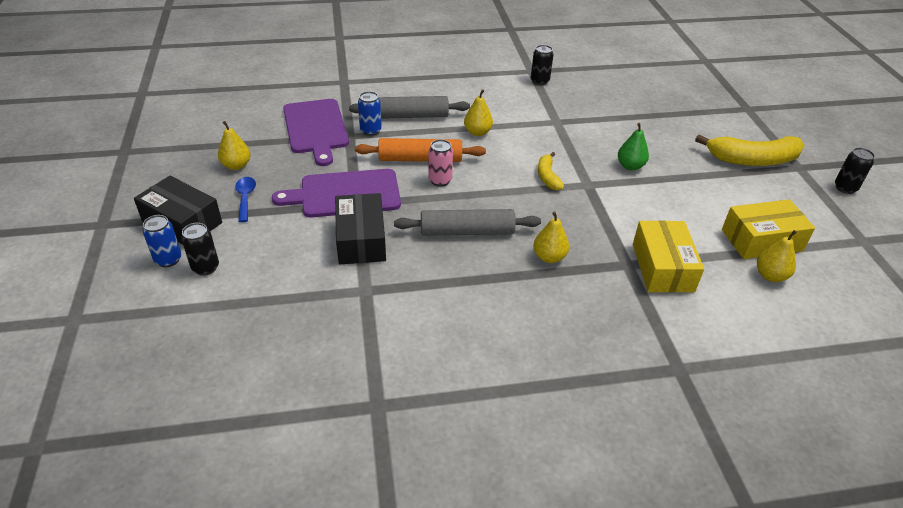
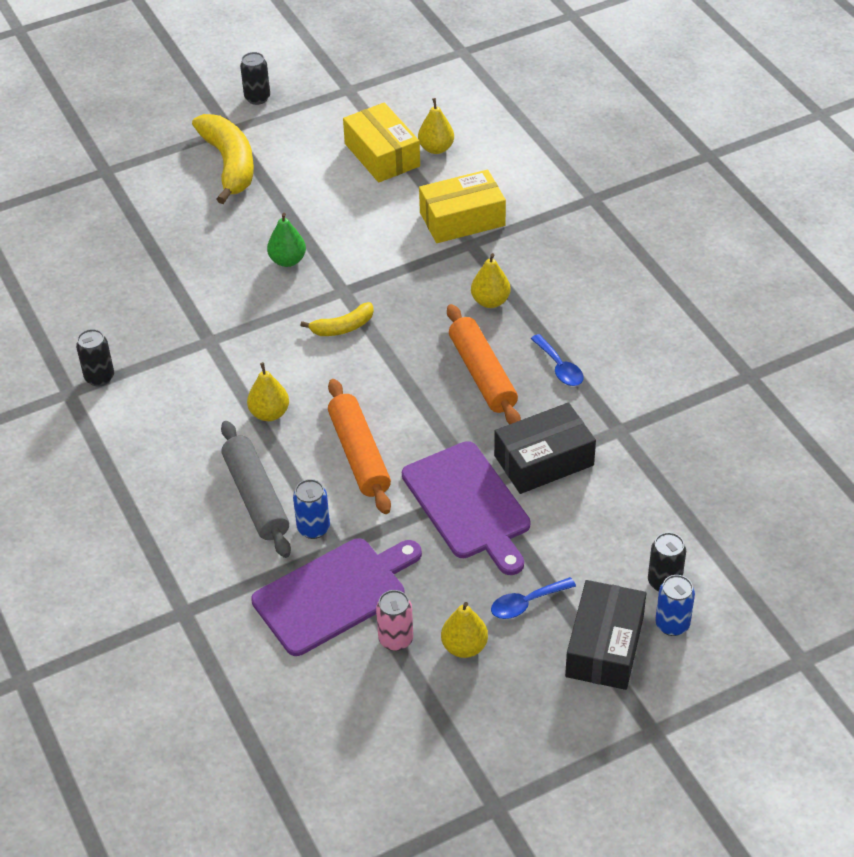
camera: 105 degrees left, 5 degrees up
grey rolling pin [394,209,541,236] -> orange rolling pin [447,304,521,424]
pink can [428,139,453,187] -> pink can moved to [376,590,413,651]
none -> blue spoon [531,334,584,386]

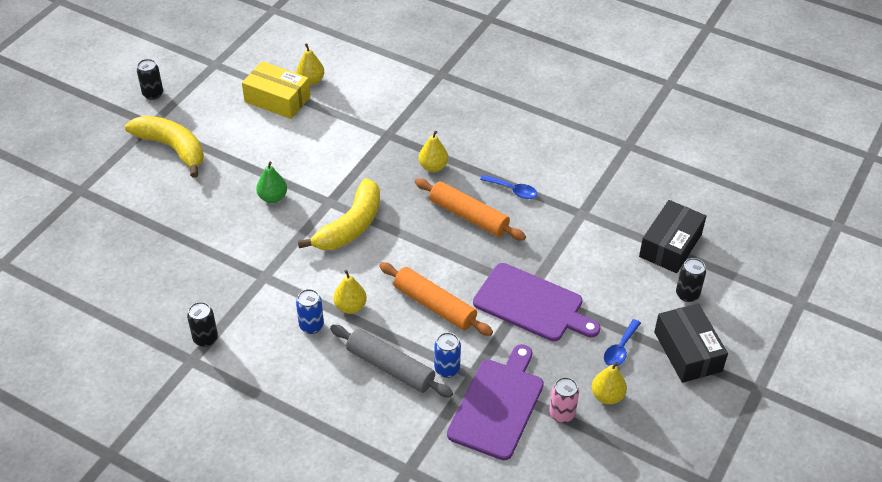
camera: 35 degrees left, 0 degrees up
yellow banana [300,302,374,336] -> yellow banana [298,178,380,250], size x1.89
yellow box [419,170,506,243] -> none
black box [494,403,596,494] -> black box moved to [639,200,706,273]
blue can [655,575,695,636] -> blue can moved to [296,289,324,334]

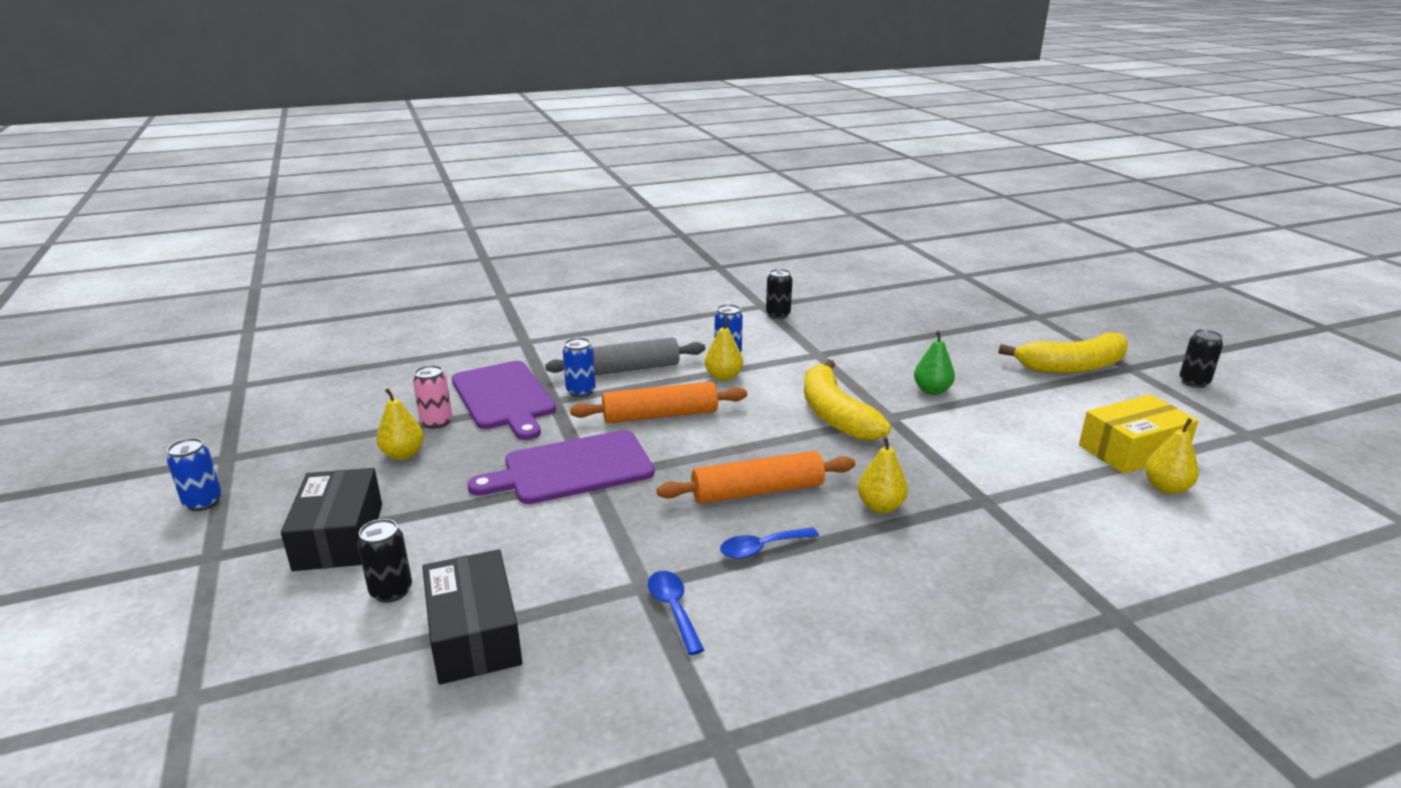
camera: 130 degrees right, 20 degrees down
blue spoon [604,319,641,366] -> blue spoon moved to [648,571,704,655]
black box [654,303,728,383] -> black box turned 60 degrees clockwise [281,468,382,571]
none -> blue can [167,438,222,511]

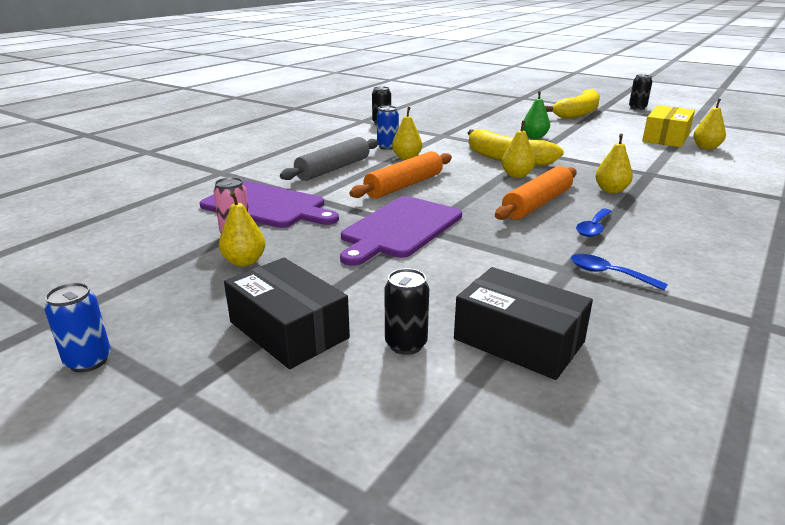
camera: 35 degrees left, 0 degrees up
blue can [563,337,596,397] -> none
none -> yellow pear [502,121,535,178]

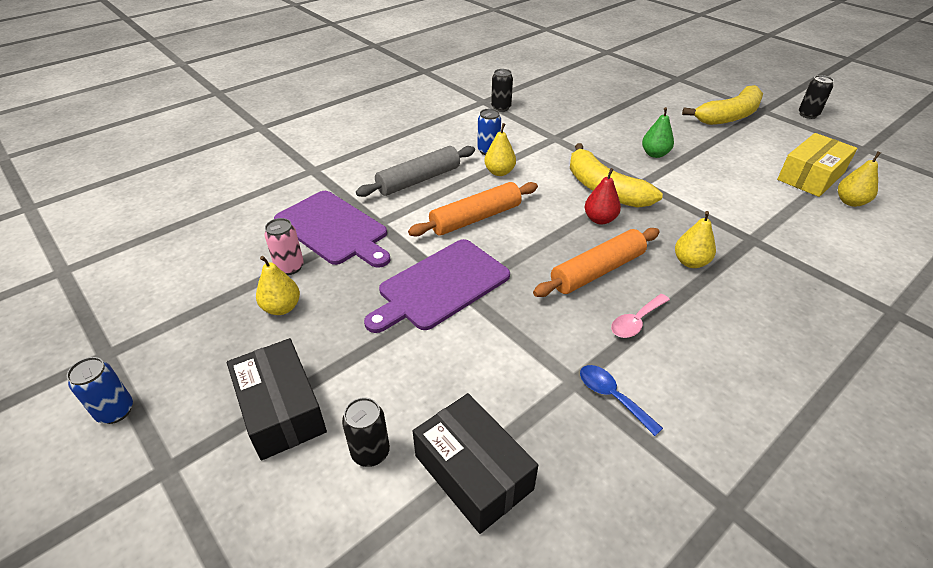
camera: 15 degrees right, 15 degrees up
yellow pear [502,121,535,178] -> red pear [585,168,621,225]
blue spoon [576,209,612,237] -> pink spoon [611,294,670,338]

